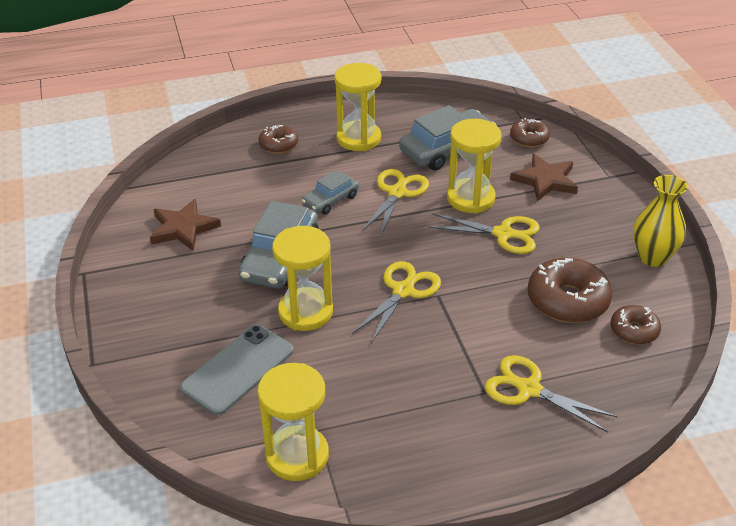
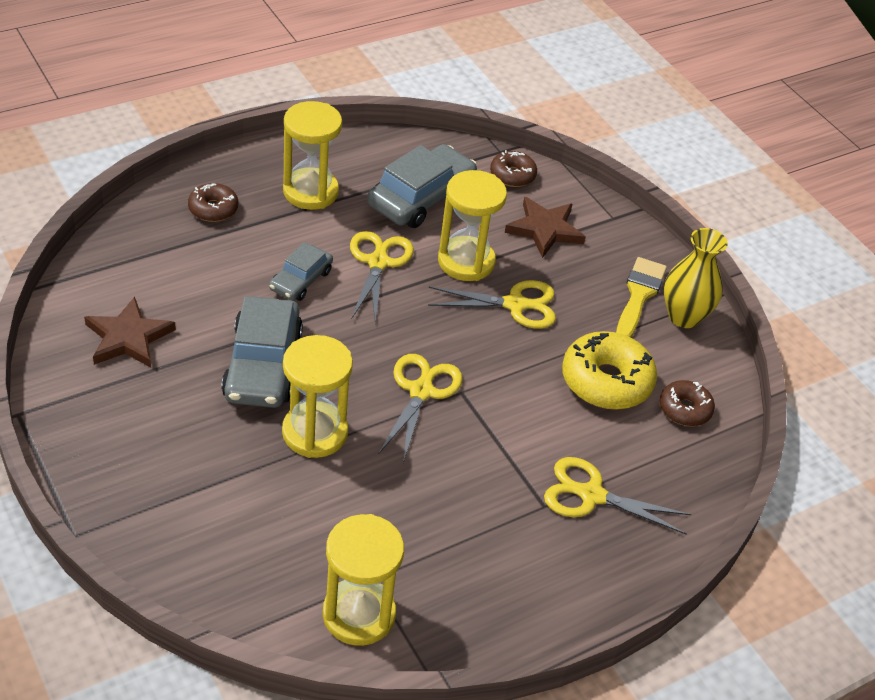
camera: 20 degrees left, 5 degrees up
grey phone [180,325,294,415] -> none
brown donut [528,258,612,323] -> yellow donut [562,331,657,410]
none -> yellow brush [616,257,667,337]

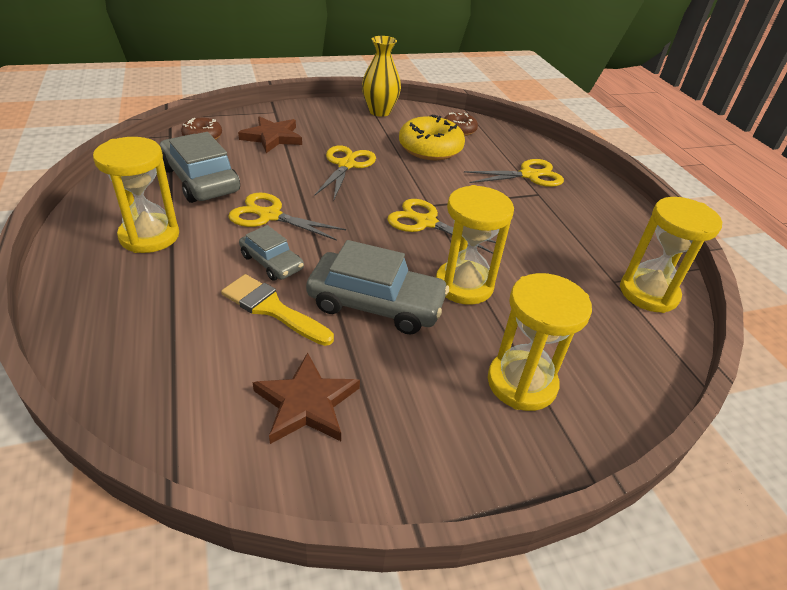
camera: 75 degrees left, 5 degrees down
brown donut [188,183,238,222] -> none
yellow hourglass [438,170,507,281] -> yellow hourglass moved to [488,273,592,411]
yellow scissors [544,457,692,535] -> yellow scissors turned 135 degrees counterclockwise [464,159,564,187]
yellow brush [616,257,667,337] -> yellow brush moved to [221,274,334,346]

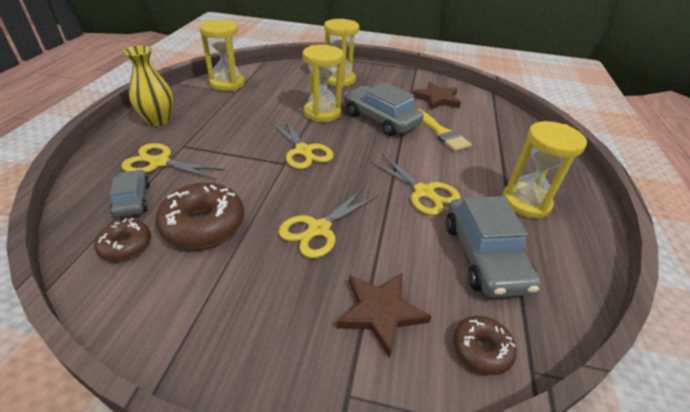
camera: 150 degrees left, 0 degrees up
grey car [239,225,304,281] -> grey car moved to [110,170,150,217]
yellow vase [362,36,401,117] -> yellow vase moved to [123,46,173,126]
yellow donut [399,115,465,160] -> brown donut [156,182,244,249]

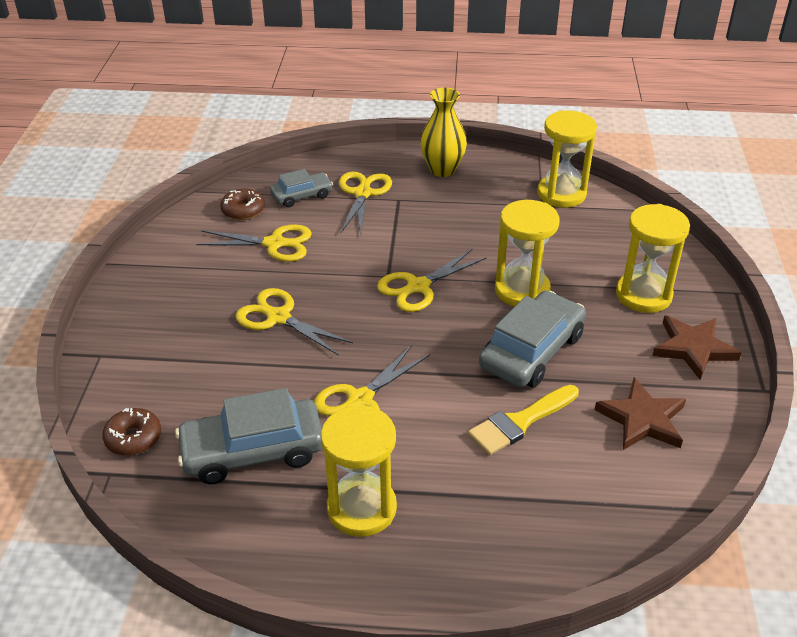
camera: 85 degrees right, 0 degrees up
brown donut [156,182,244,249] -> yellow scissors [196,224,312,262]
brown star [336,273,432,358] -> brown star moved to [652,315,742,380]

